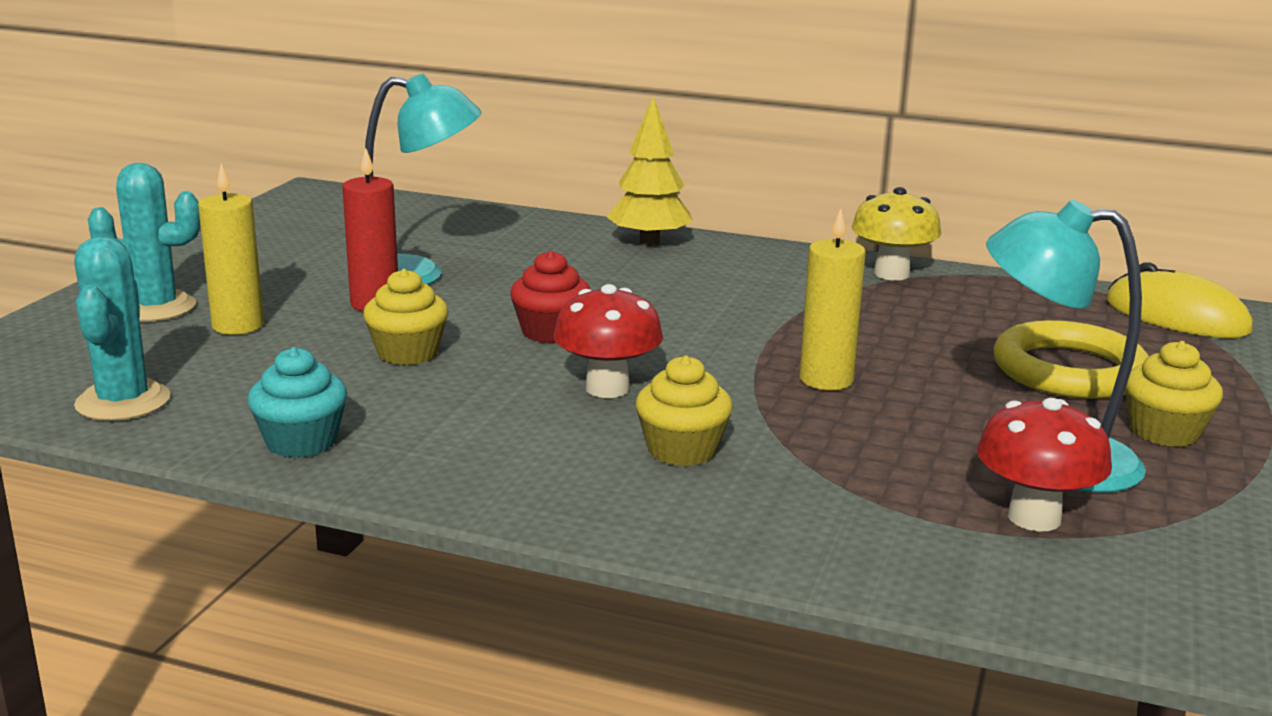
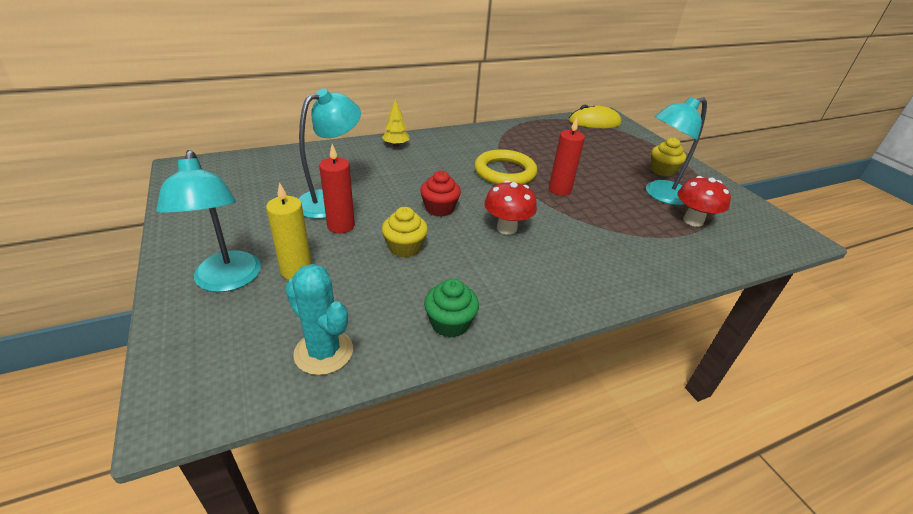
camera: 45 degrees left, 15 degrees up
turquoise cactus [88,163,200,322] -> turquoise lamp [156,150,261,292]
turquoise cupcake [248,347,347,458] -> green cupcake [424,278,479,338]
yellow tree [607,96,693,246] -> yellow tree [382,99,409,147], size x0.66
yellow cupcake [636,355,733,466] -> none
yellow candle [800,208,866,390] -> red candle [549,118,585,196]
yellow mushroom [851,187,941,281] -> none
yellow ring [994,320,1149,399] -> yellow ring moved to [474,149,537,185]

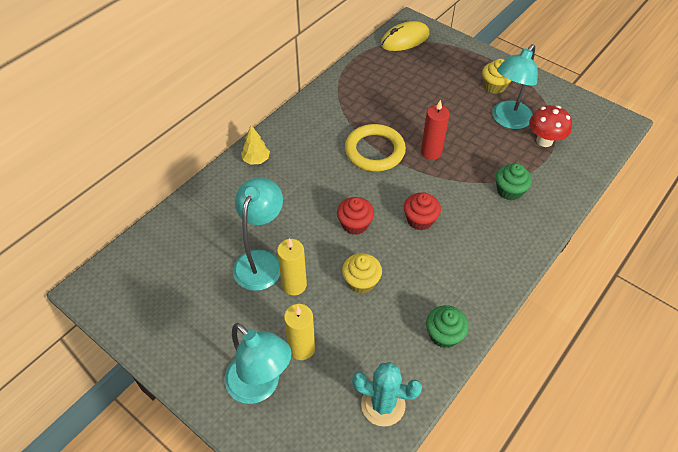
camera: 25 degrees left, 15 degrees up
red candle [319,144,355,233] -> yellow candle [277,238,307,295]
red mushroom [484,180,537,235] -> red cupcake [404,192,441,230]
none -> green cupcake [496,163,532,200]

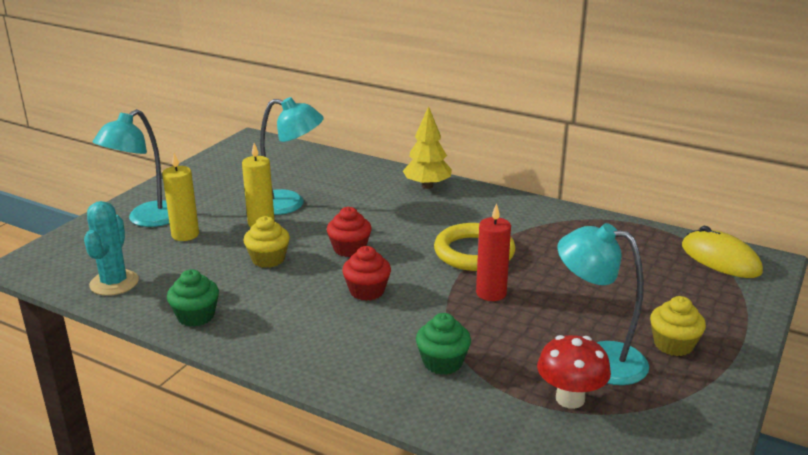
camera: 80 degrees right, 25 degrees down
yellow tree [241,125,270,165] -> yellow tree [403,106,452,189], size x1.50

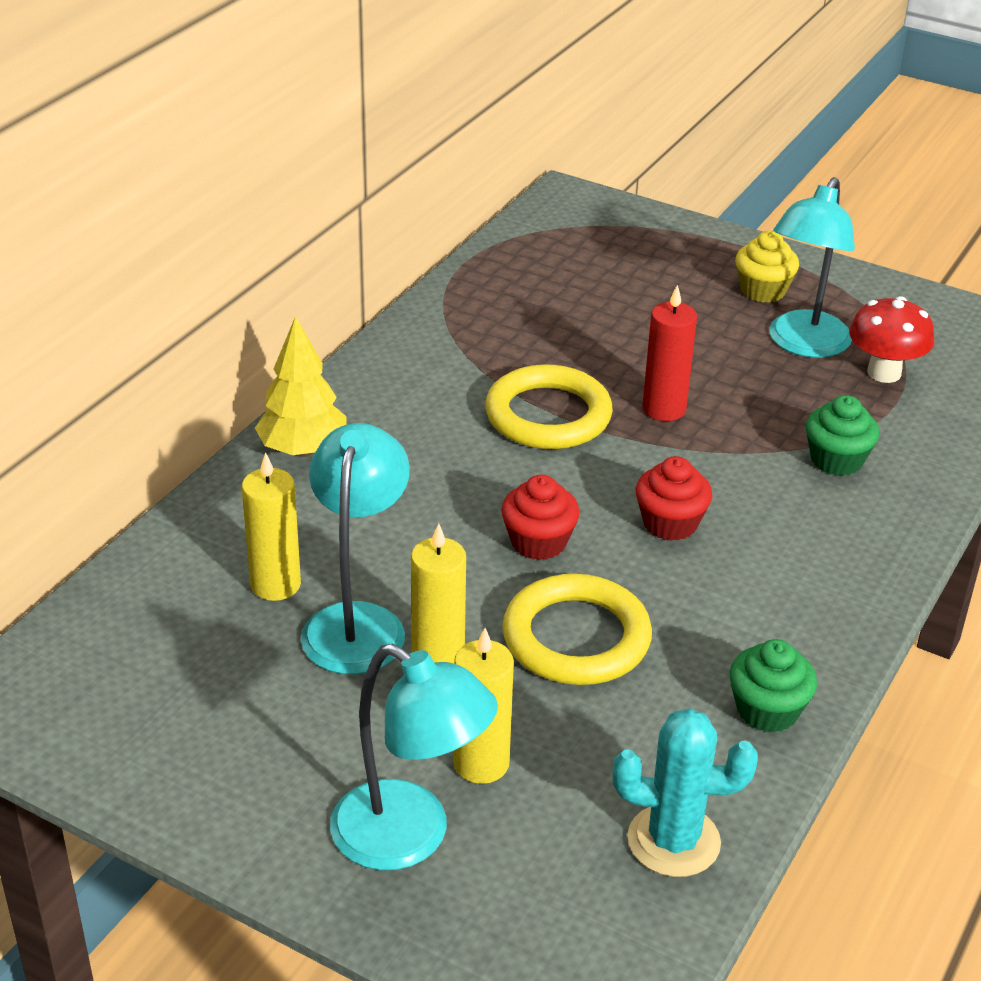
camera: 90 degrees left, 10 degrees up
yellow cupcake [243,216,290,268] -> yellow ring [502,574,652,685]
yellow mouse [682,226,763,278] -> none
none -> yellow candle [242,452,301,601]

